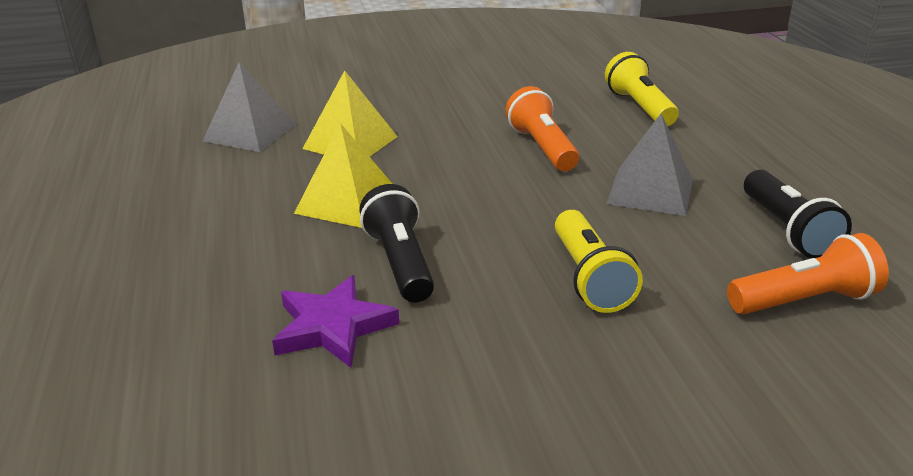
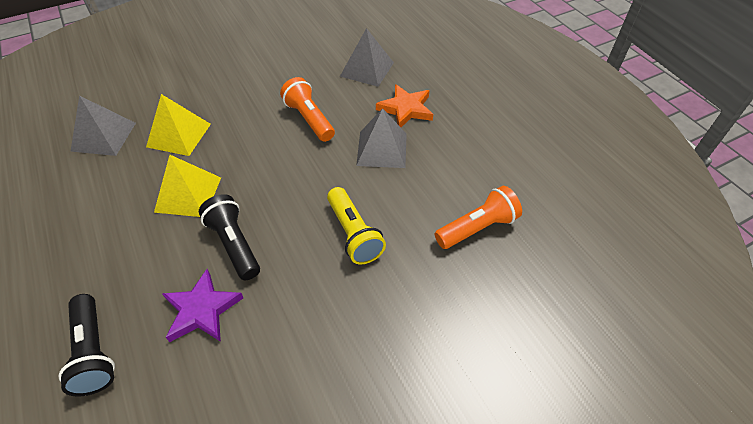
camera: 15 degrees left, 20 degrees up
yellow flashlight [605,52,679,126] -> grey pyramid [340,28,394,87]
black flashlight [744,170,852,258] -> black flashlight moved to [58,294,115,396]
none -> orange star [376,84,433,127]

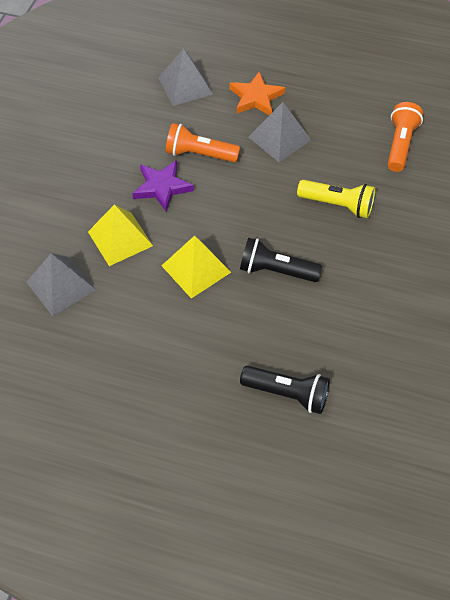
camera: 45 degrees left, 5 degrees up
purple star [162,269,243,342] -> purple star moved to [132,160,194,212]

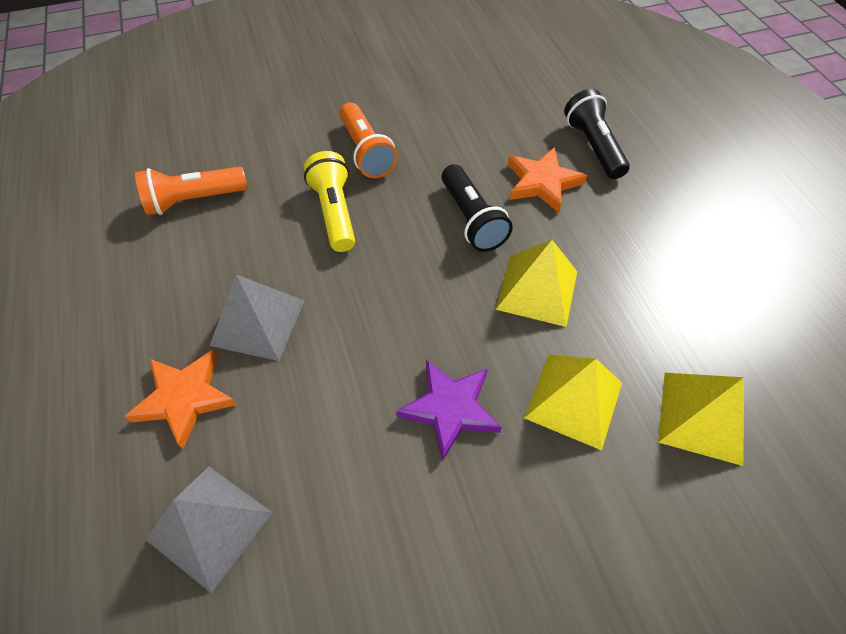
camera: 125 degrees left, 0 degrees up
grey pyramid [26,253,96,316] -> yellow pyramid [658,373,744,466]
orange flashlight [166,123,240,162] -> orange flashlight moved to [339,103,398,178]
none -> orange star [508,147,587,213]

